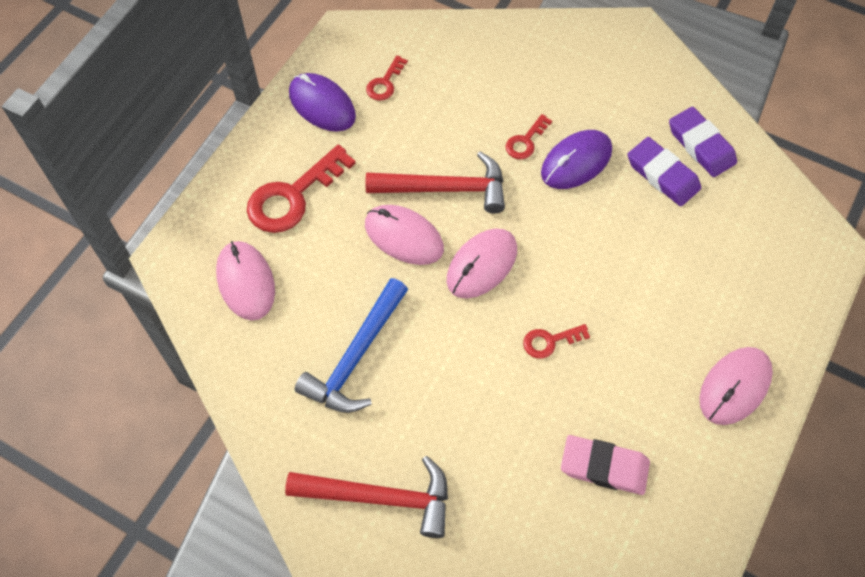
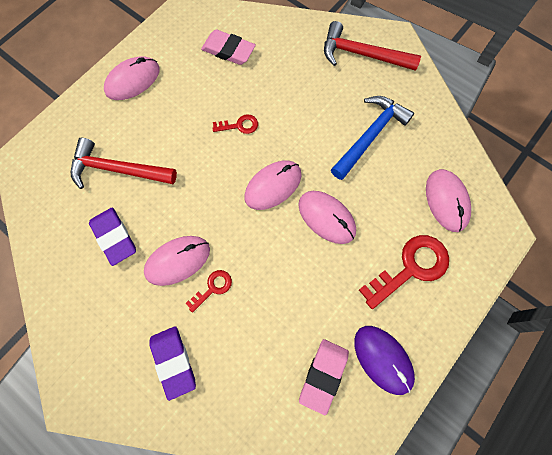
camera: 170 degrees left, 10 degrees up
red key [366,55,408,101] -> pink eraser [299,339,349,415]
red hammer [366,152,505,214] -> red hammer moved to [71,138,177,189]
purple mouse [541,130,612,189] -> pink mouse [144,236,210,286]
purple eraser [669,107,737,177] -> purple eraser moved to [149,326,196,401]

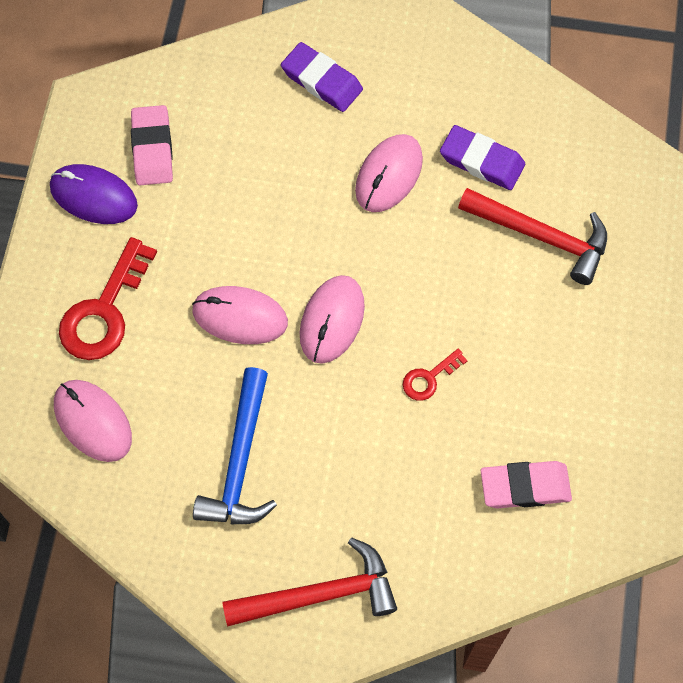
camera: 150 degrees right, 5 degrees down
red hammer [71,138,177,189] -> red hammer turned 45 degrees clockwise [458,188,607,285]
pink mouse [104,56,160,100] -> none
red key [185,270,232,313] -> none

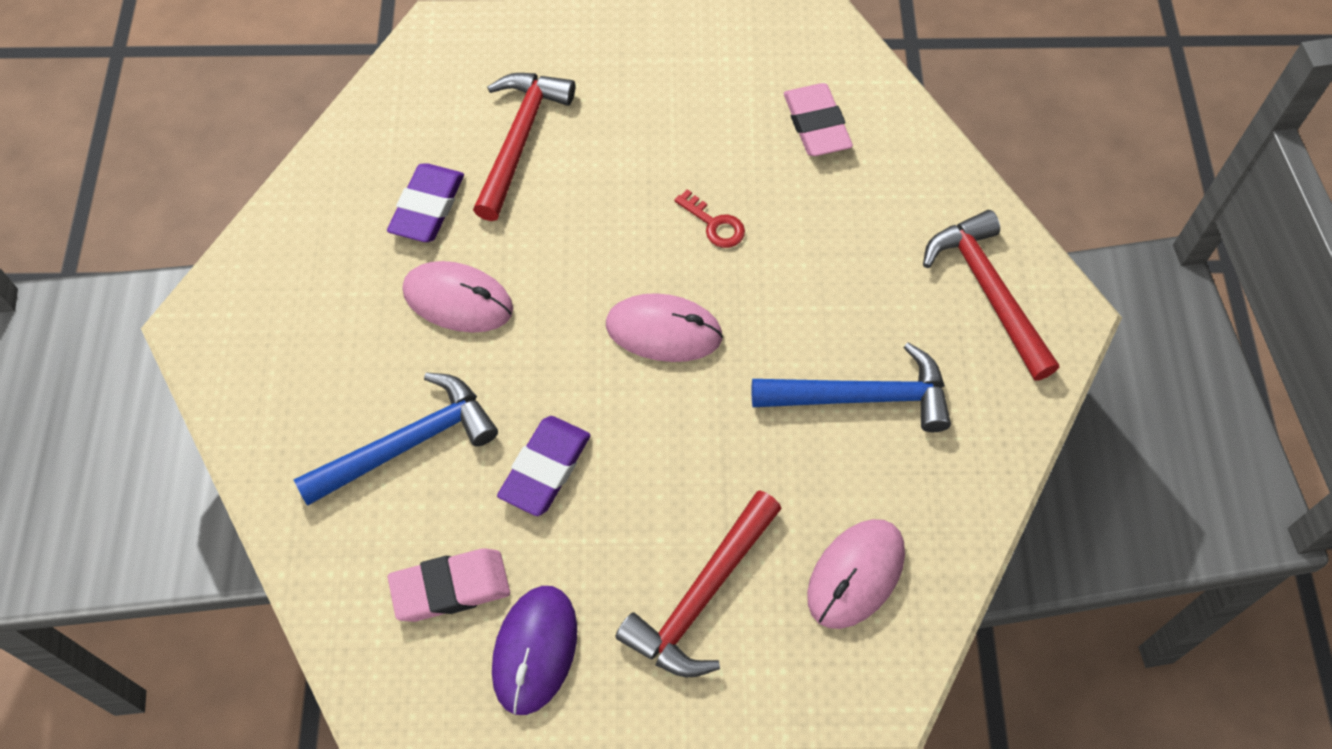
camera: 100 degrees left, 5 degrees down
red key [59,237,157,360] -> red hammer [615,490,782,678]
pink mouse [192,286,288,344] -> none
purple eraser [281,42,363,112] -> purple eraser moved to [497,416,591,516]
none -> blue hammer [293,373,498,506]

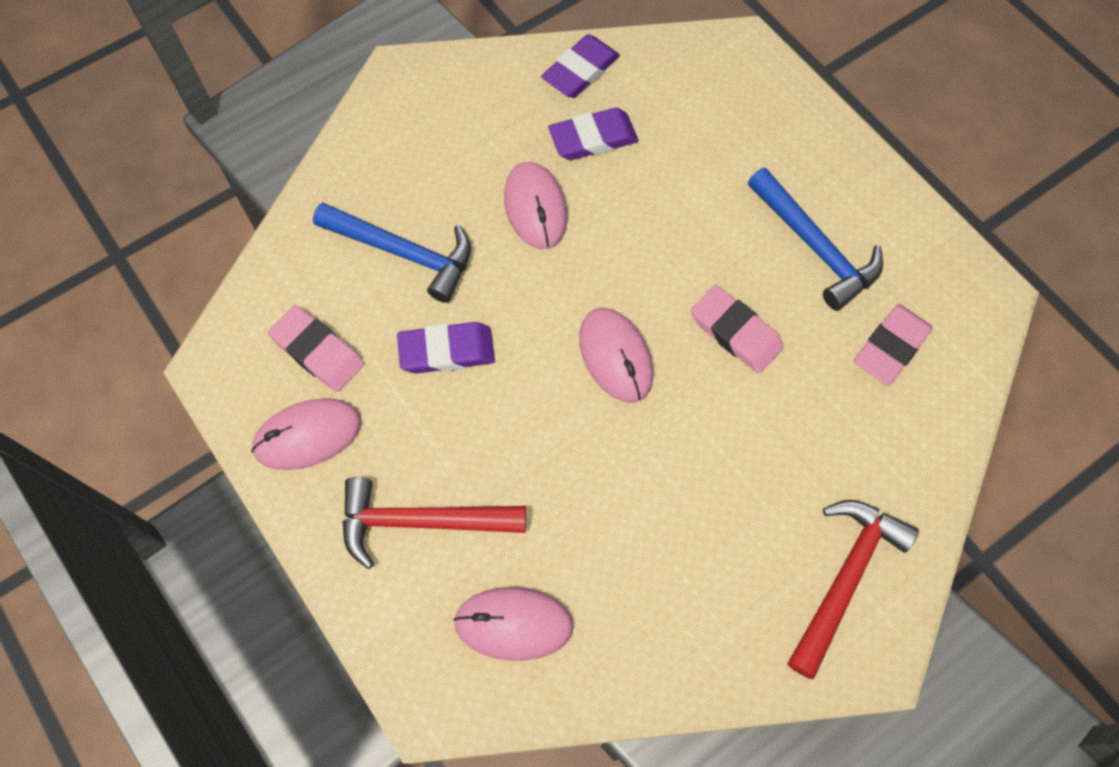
camera: 55 degrees right, 5 degrees up
red hammer [473,73,575,221] -> none
purple mouse [492,586,577,715] -> pink mouse [251,398,362,470]
red key [674,189,745,248] -> pink eraser [691,285,784,373]
blue hammer [752,343,951,432] -> blue hammer moved to [748,168,883,311]
none -> purple eraser [541,34,620,98]

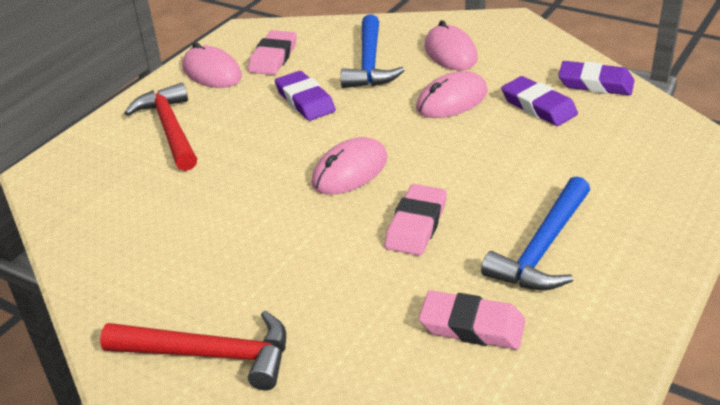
camera: 70 degrees right, 30 degrees down
pink mouse [453,587,574,661] -> pink mouse moved to [424,20,478,70]

